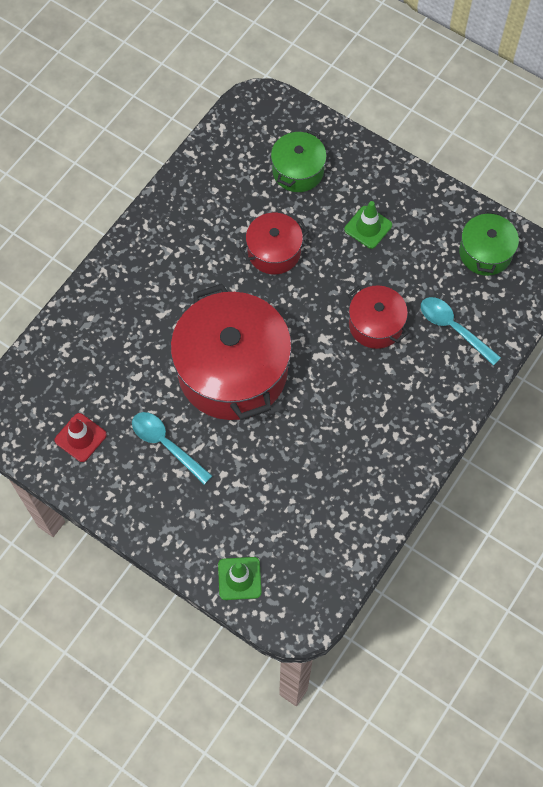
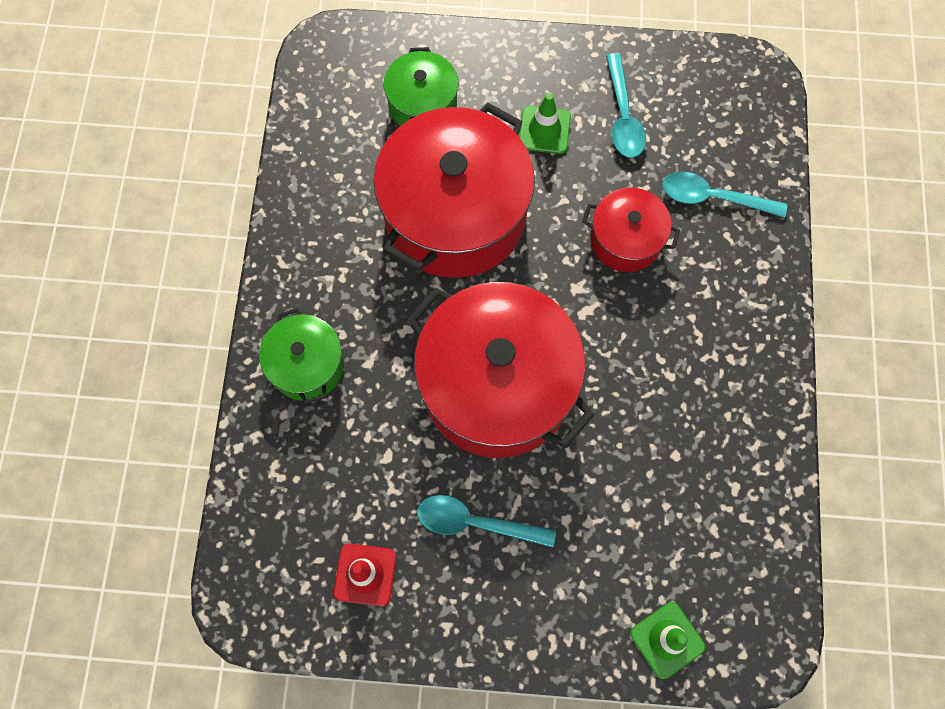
camera: 30 degrees left, 5 degrees up
red pot [240,213,309,274] -> red pot [373,103,535,278], size x1.98
green pot [459,210,519,276] -> green pot moved to [259,308,344,404]
none -> turquoise spoon [606,53,646,158]

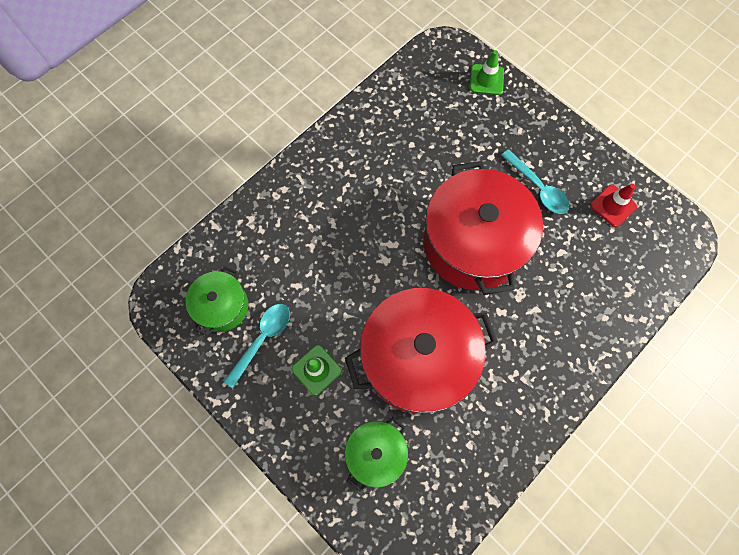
camera: 140 degrees left, 0 degrees up
green pot [259,308,344,404] -> green pot moved to [186,266,248,336]
red pot [582,188,680,272] -> none
turquoise spoon [662,172,787,218] -> none

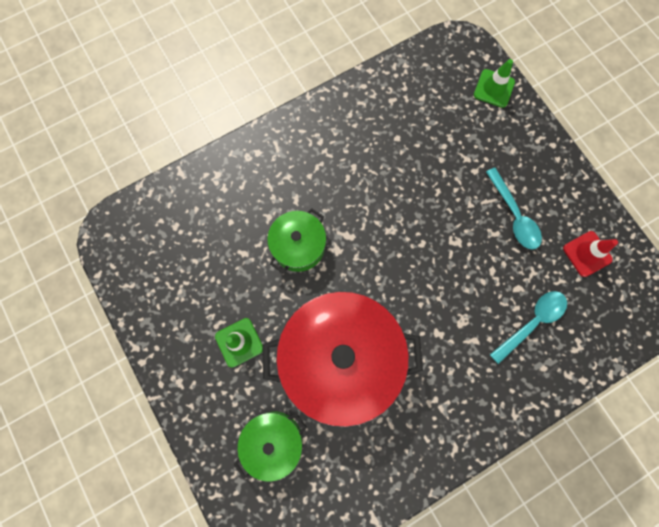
camera: 15 degrees right, 5 degrees up
green pot [186,266,248,336] -> green pot moved to [267,208,326,273]
turquoise spoon [223,304,290,388] -> turquoise spoon moved to [490,291,567,364]
red pot [423,161,543,295] -> none

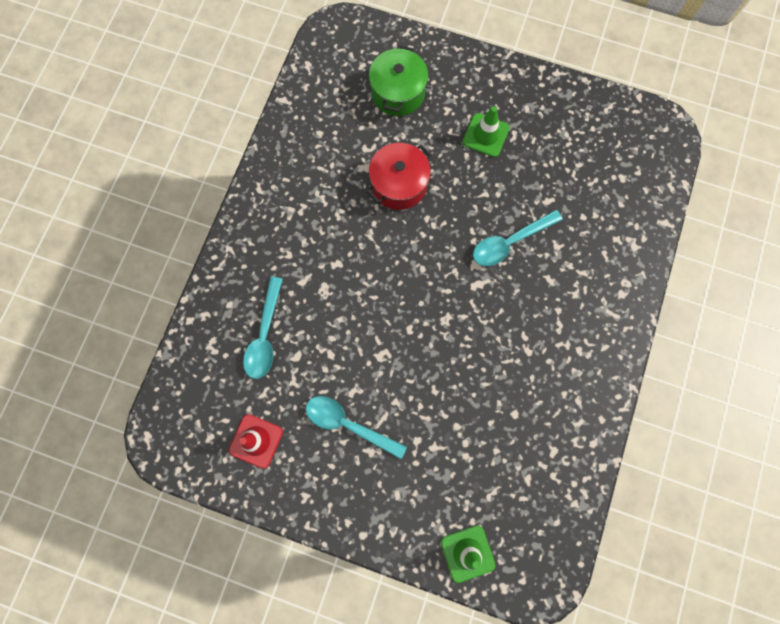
camera: 140 degrees right, 0 degrees up
red pot [262,292,423,427] -> red pot [367,143,432,210], size x0.50
green pot [267,208,326,273] -> turquoise spoon [473,210,563,266]

